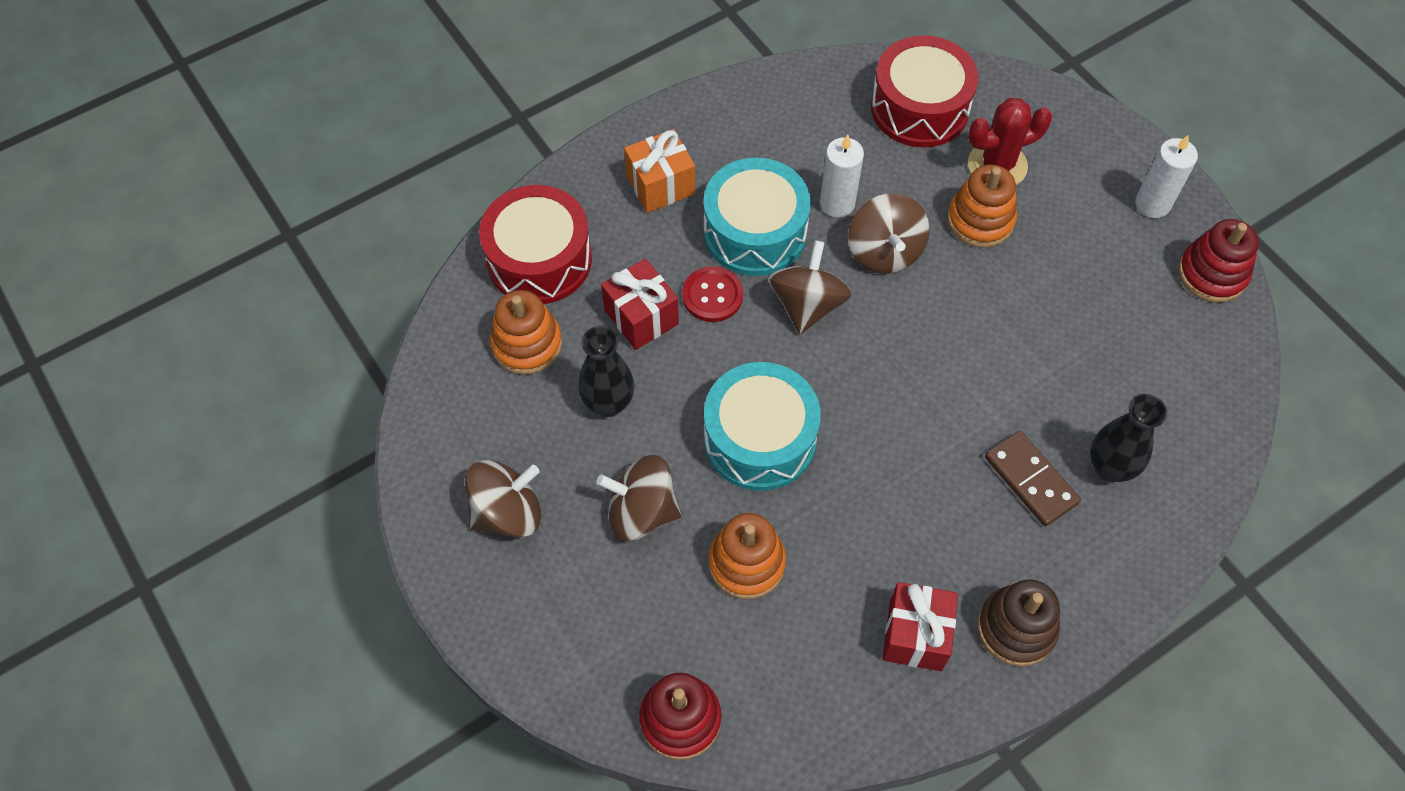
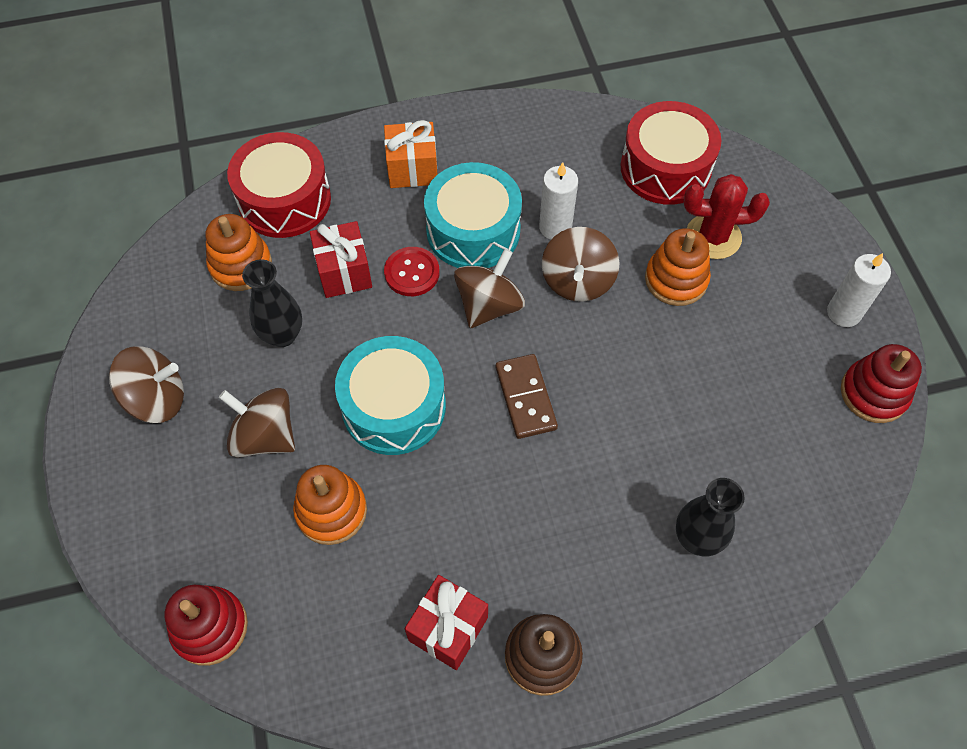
camera: 20 degrees right, 0 degrees up
brown domino [985,431,1081,527] -> brown domino moved to [496,354,558,439]

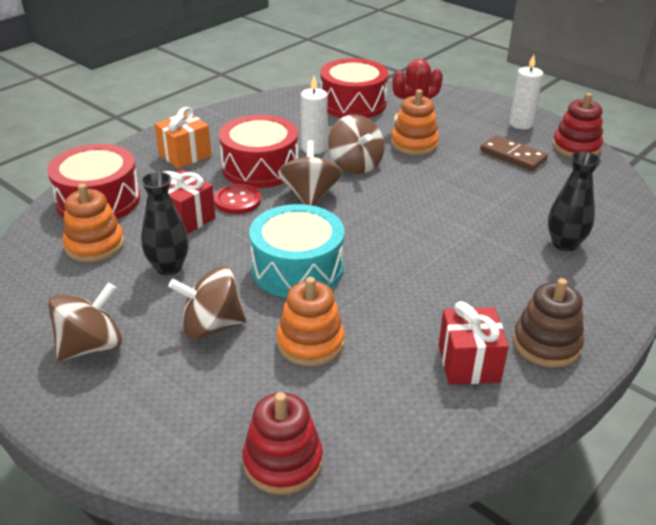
camera: 35 degrees left, 25 degrees down
turquoise drum [424,162,522,268] -> red drum [219,115,298,188]
brown domino [496,354,558,439] -> brown domino moved to [480,135,548,171]

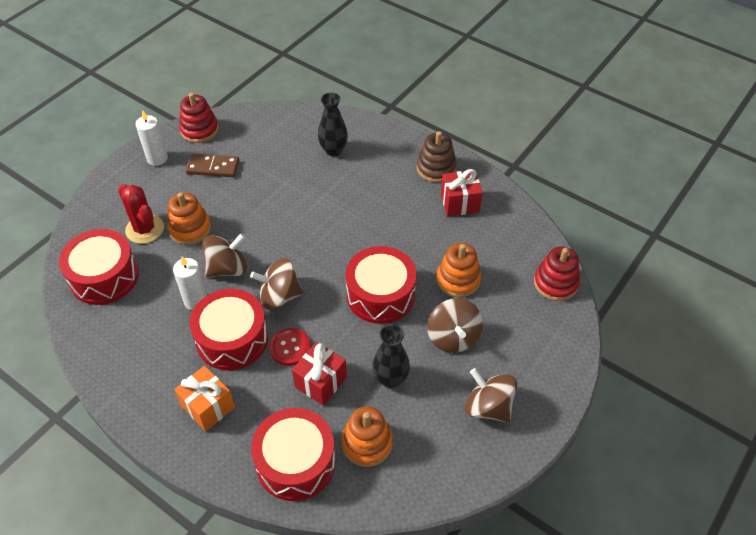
camera: 95 degrees left, 15 degrees up
turquoise drum [249,204,345,298] -> red drum [345,246,417,324]
brown domino [480,135,548,171] -> brown domino turned 60 degrees clockwise [185,153,239,177]

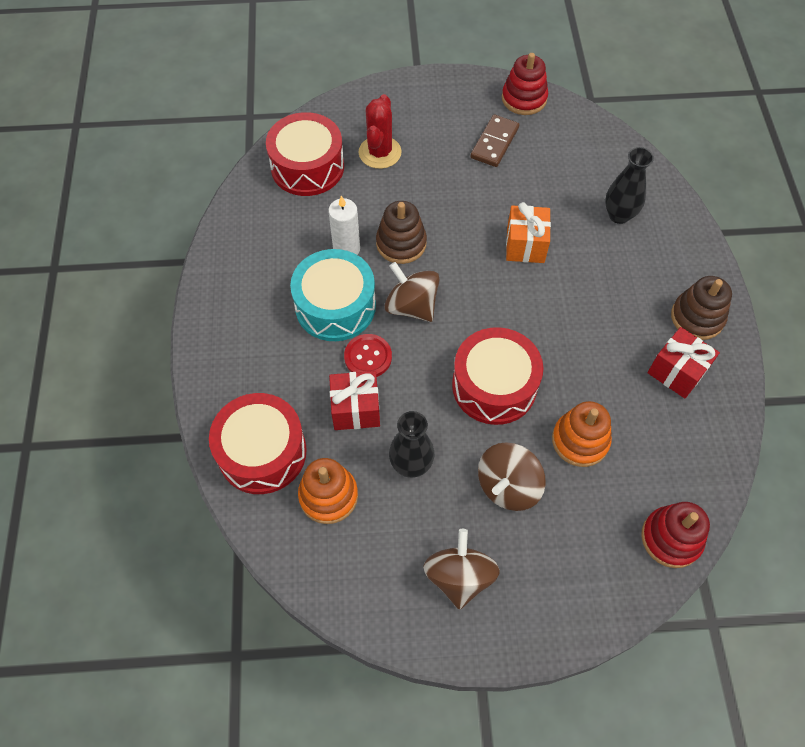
camera: 50 degrees right, 10 degrees up
white candle [135,110,168,166] -> none
orange stacking toy [167,192,211,245] -> none
orange gift [174,366,235,431] -> orange gift moved to [506,202,551,263]
brown domino [185,153,239,177] -> brown domino turned 60 degrees clockwise [470,115,519,167]
red drum [189,289,268,370] -> turquoise drum [290,249,376,341]
brown spinning top [202,233,247,277] -> brown stacking toy [376,201,427,264]

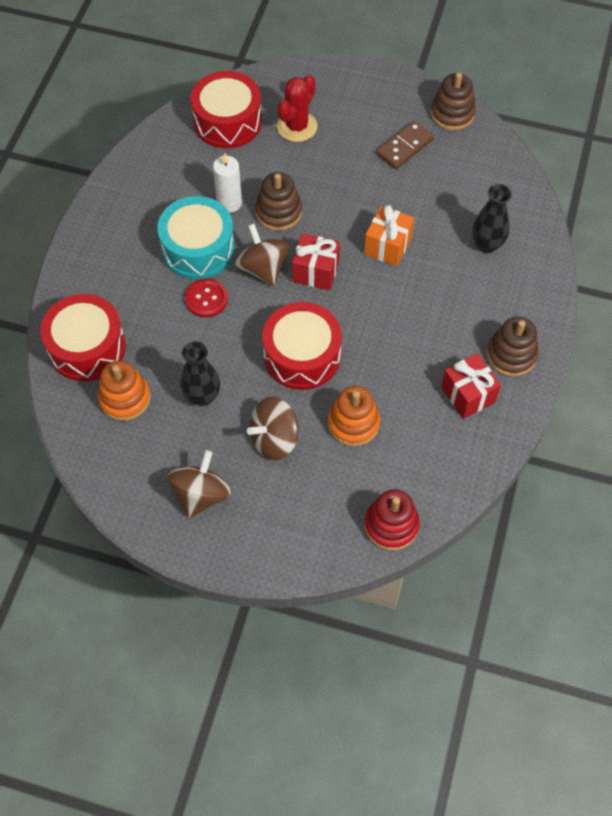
camera: 20 degrees right, 0 degrees up
red gift [329,371,380,430] -> red gift moved to [292,233,340,290]
red stacking toy [502,53,548,115] -> brown stacking toy [431,73,476,130]

